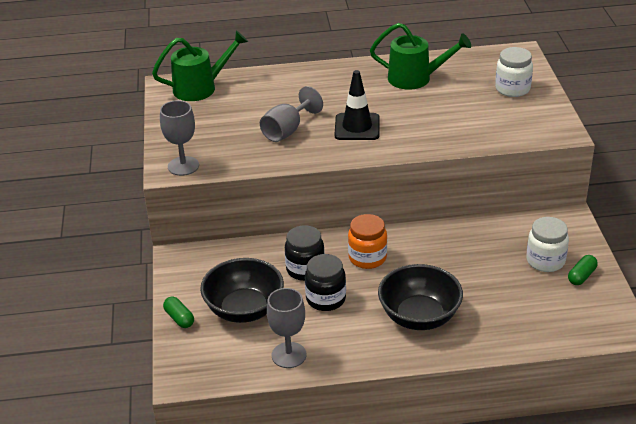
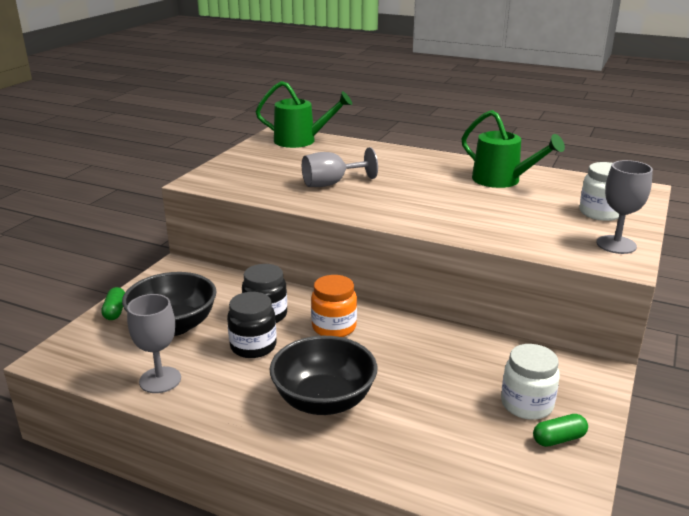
camera: 30 degrees right, 10 degrees down
grey goblet [160,100,199,176] -> grey goblet moved to [596,160,653,254]
black traffic cone [334,70,380,140] -> none

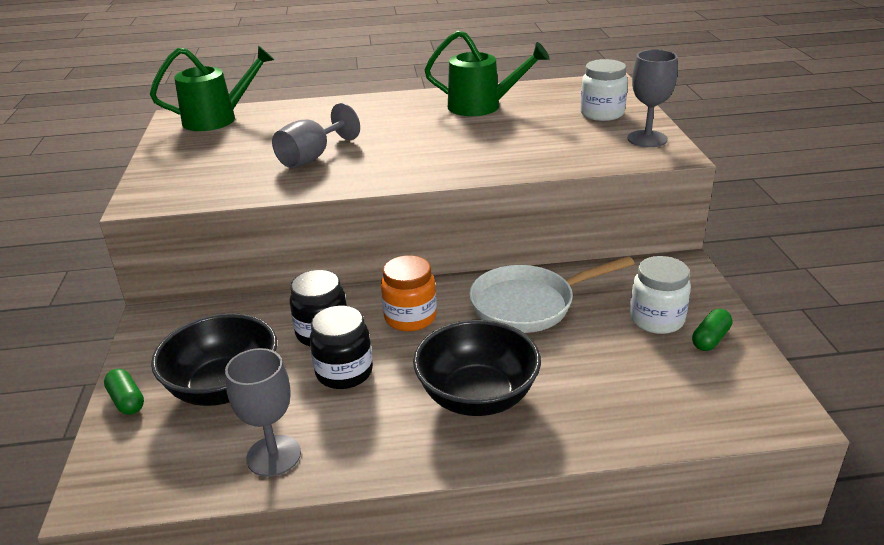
camera: 30 degrees left, 5 degrees up
none -> white pan [469,256,635,333]

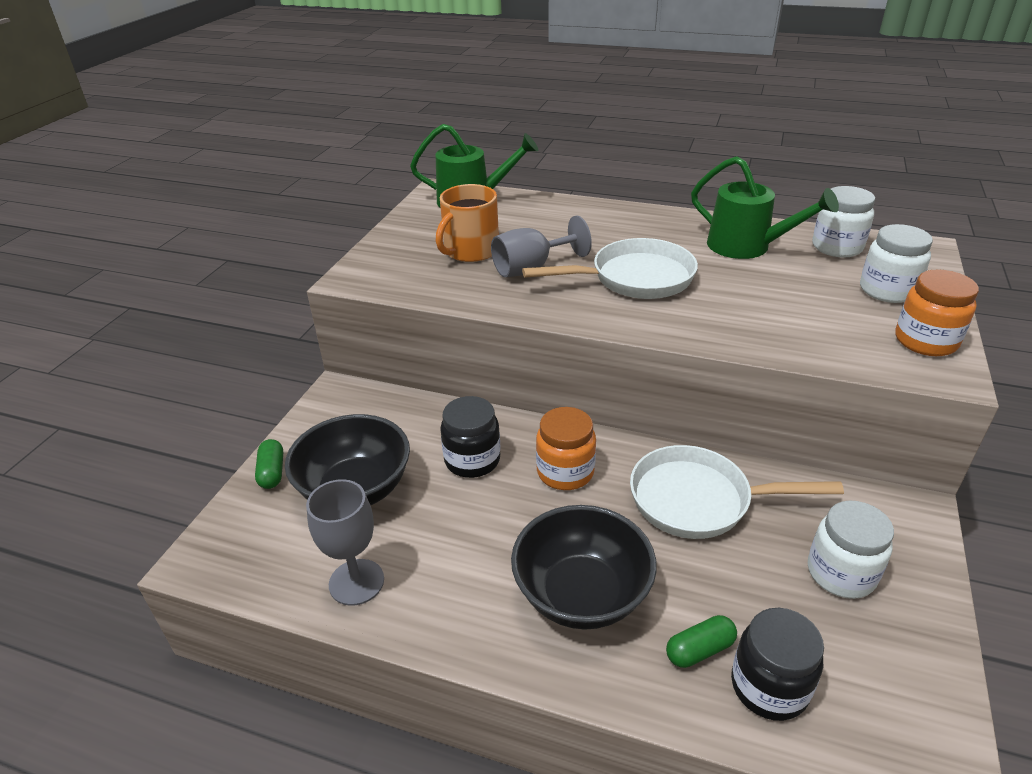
camera: 25 degrees right, 5 degrees up
black jar [310,305,373,389] -> black jar moved to [731,608,824,721]
grey goblet [628,50,678,147] -> orange jar [896,269,979,356]
green capsule [692,309,732,351] -> green capsule moved to [666,615,737,668]
none -> orange mug [436,184,499,262]
none -> white pan [522,238,698,299]
none -> white jar [812,186,875,257]

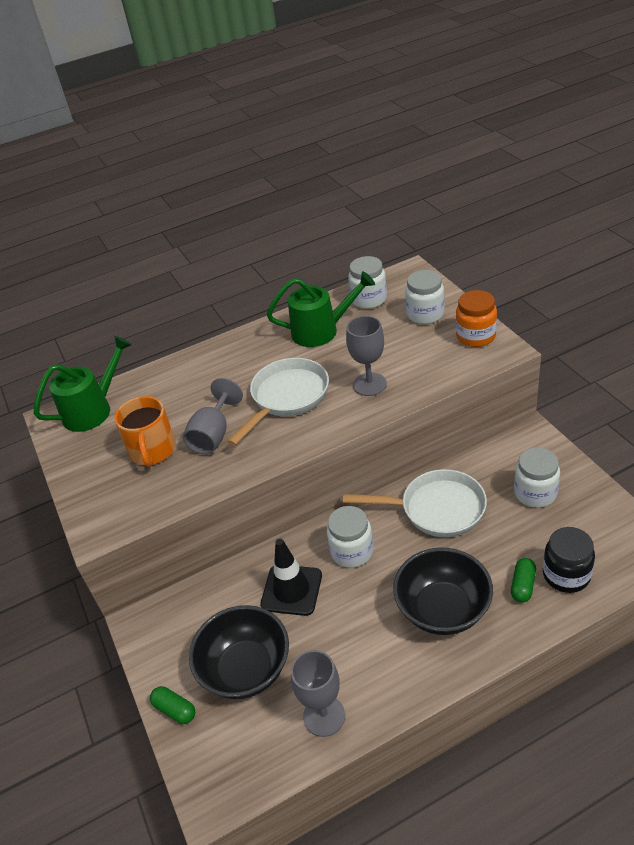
camera: 40 degrees left, 5 degrees up
black jar [440,396,500,478] -> black traffic cone [260,539,322,616]
orange jar [536,407,596,490] -> white jar [327,506,374,568]
white pan [630,445,844,539] -> white pan turned 135 degrees counterclockwise [343,469,487,537]
none -> grey goblet [346,316,387,396]

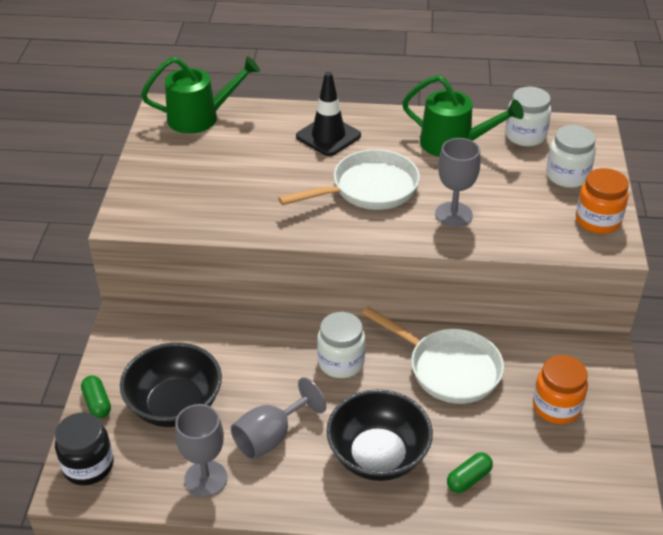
camera: 25 degrees right, 0 degrees up
orange mug [114,396,176,467] -> none
grey goblet [183,378,243,455] -> grey goblet moved to [231,377,326,460]
black traffic cone [260,539,322,616] -> black traffic cone moved to [296,72,361,156]
white jar [514,447,560,508] -> orange jar [533,355,588,424]
black jar [543,527,595,593] -> black jar moved to [55,413,114,485]

